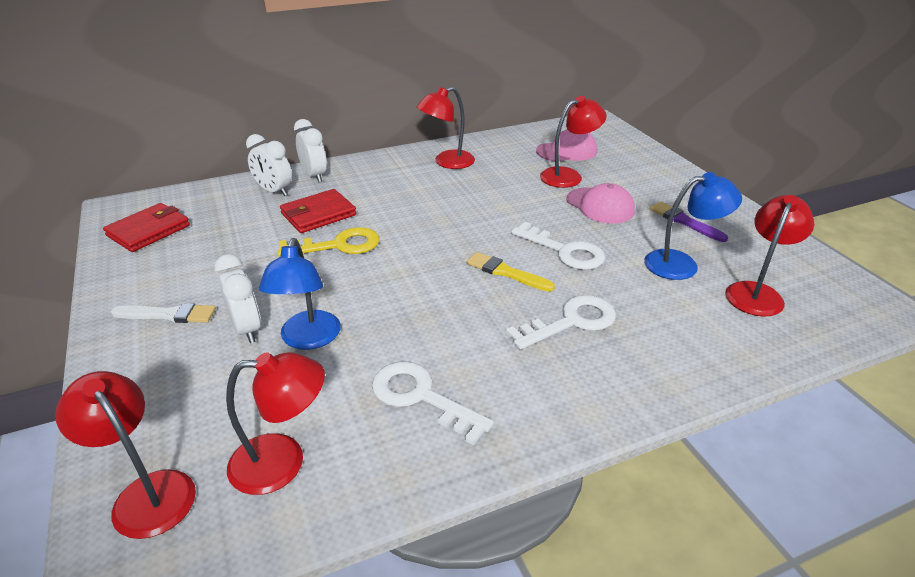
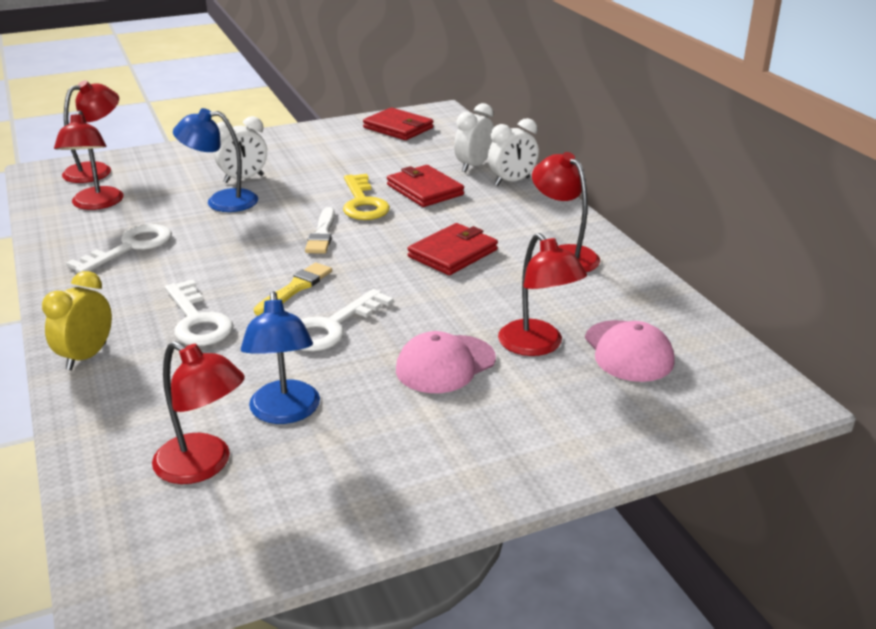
camera: 90 degrees right, 5 degrees down
white brush [111,303,216,323] -> white brush moved to [305,207,335,254]
purple brush [650,202,728,242] -> none
none -> yellow clock [42,271,112,370]
none -> red wallet [407,223,498,275]

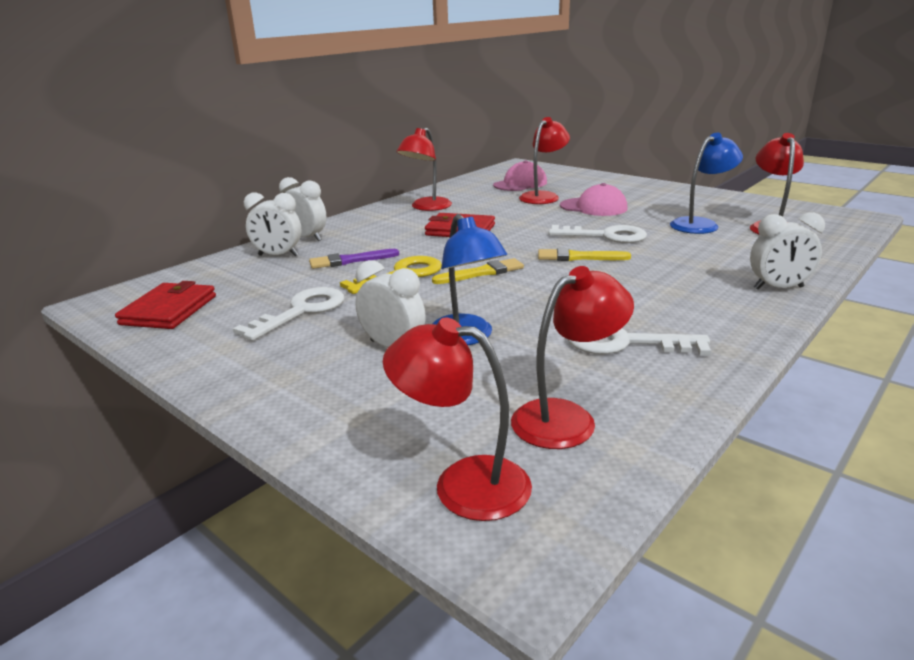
camera: 115 degrees left, 5 degrees down
yellow clock [42,271,112,370] -> white clock [750,212,825,290]
white key [165,279,233,346] -> white key moved to [233,287,344,341]
white brush [305,207,335,254] -> yellow brush [432,258,524,284]
red wallet [387,165,464,207] -> purple brush [309,249,399,269]

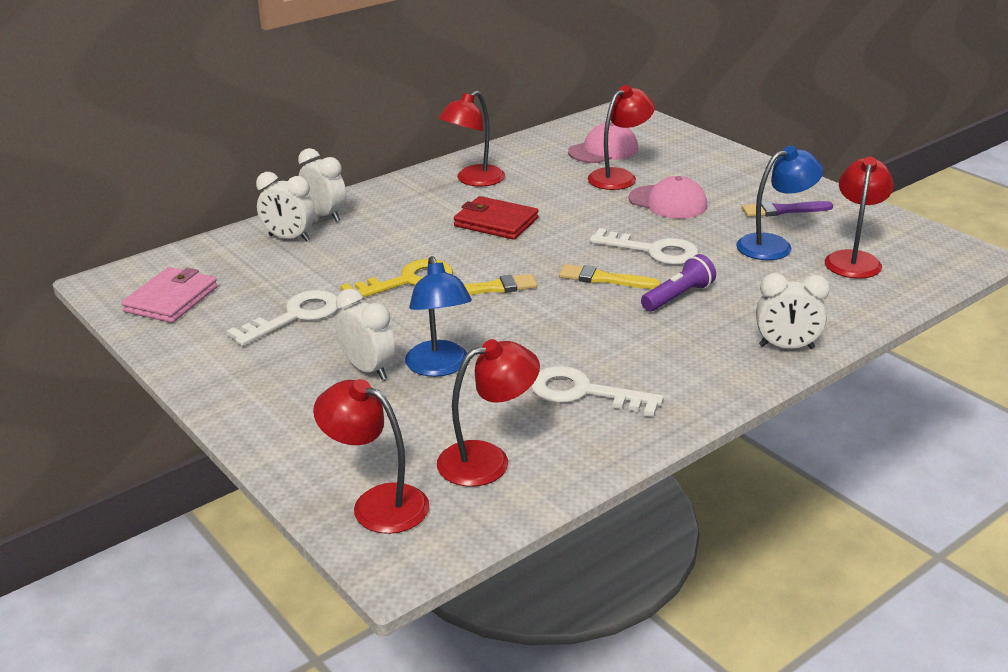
camera: 10 degrees right, 5 degrees up
red wallet [115,281,216,329] -> pink wallet [122,267,218,323]
purple brush [309,249,399,269] -> purple brush moved to [742,201,833,217]
none -> purple flashlight [641,254,716,311]

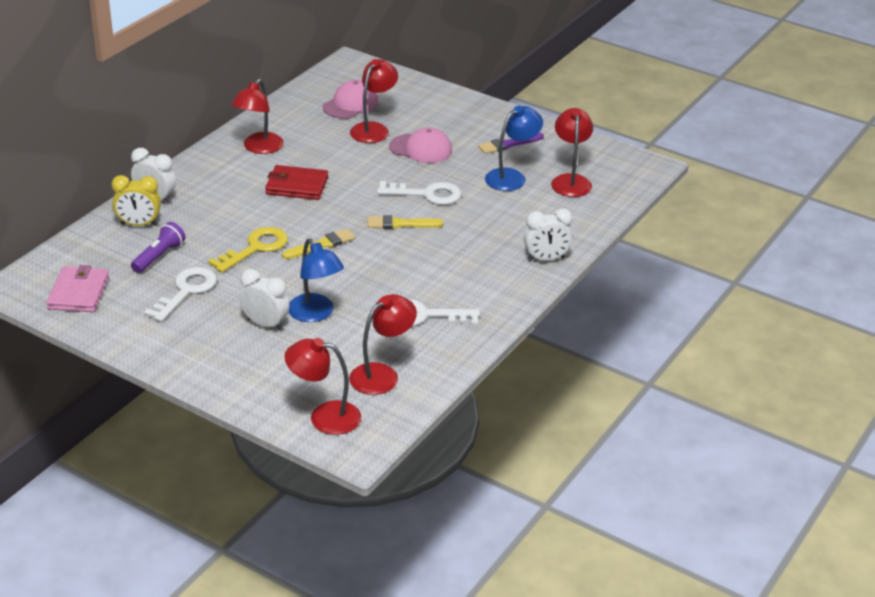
camera: 20 degrees left, 5 degrees up
white clock [256,172,315,242] -> yellow clock [111,175,161,226]
purple flashlight [641,254,716,311] -> purple flashlight moved to [131,222,185,273]

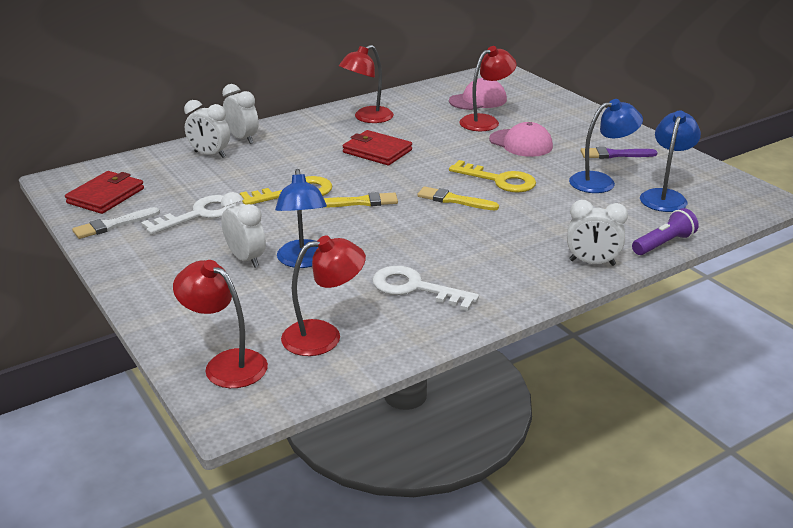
camera: 25 degrees right, 5 degrees down
pink wallet [46,265,109,312] -> red wallet [65,171,144,214]
yellow clock [111,175,161,226] -> white clock [184,100,230,158]
purple flashlight [131,222,185,273] -> purple flashlight moved to [632,208,699,255]
white key [377,181,461,205] -> yellow key [449,160,536,193]
red lamp [551,108,593,197] -> blue lamp [640,110,701,212]
none -> white brush [72,207,160,239]

